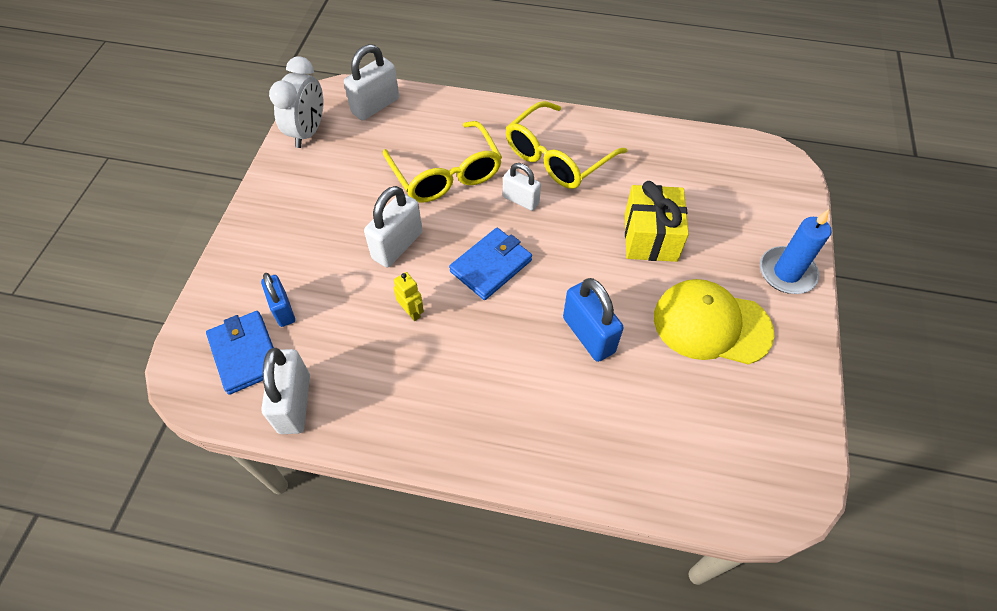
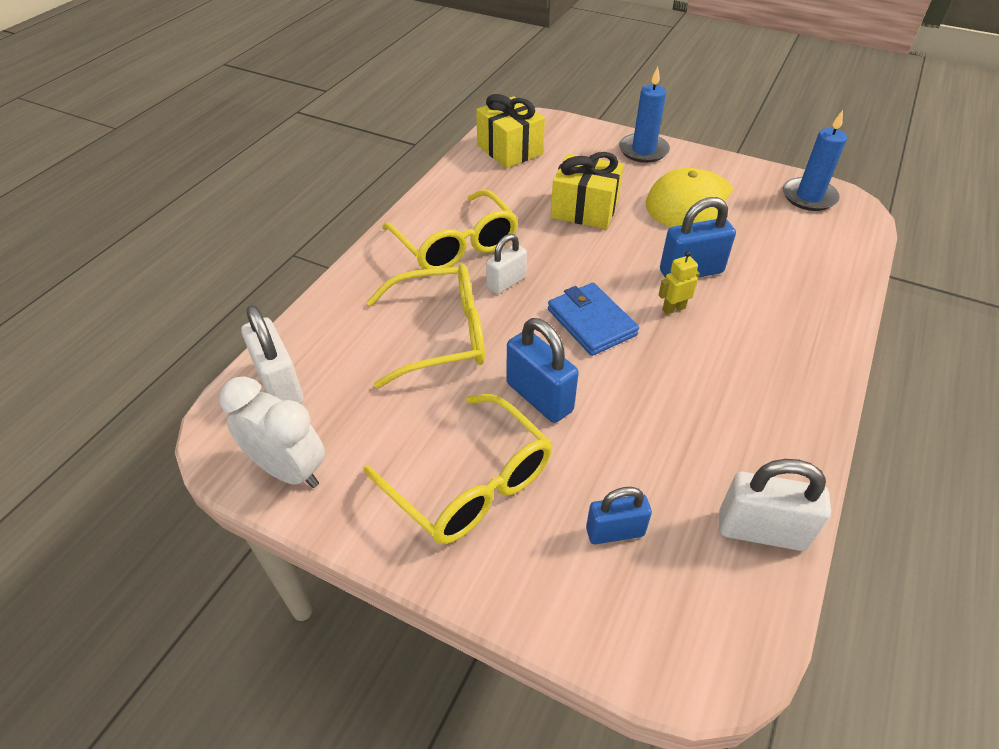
camera: 75 degrees left, 10 degrees down
blue wallet [206,311,274,395] -> none
white padlock [364,186,423,267] -> blue padlock [506,318,579,423]
yellow robot [394,272,424,321] -> yellow robot moved to [658,251,700,315]
none -> yellow glasses [363,394,552,545]
none -> yellow gift [476,94,545,168]
none -> blue candle [783,110,847,211]

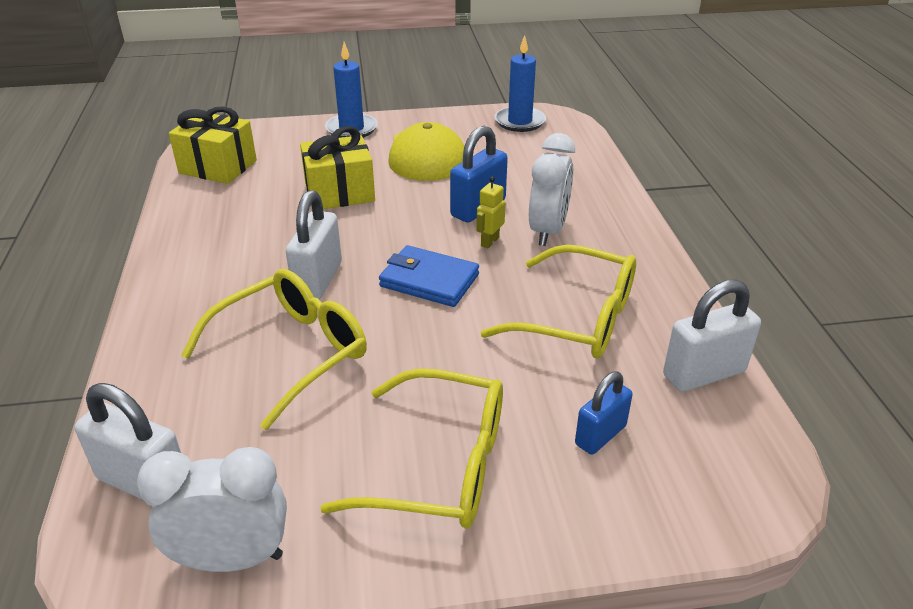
camera: 35 degrees left, 10 degrees down
yellow glasses [382,190,518,269] -> yellow glasses moved to [480,245,636,358]
white padlock [486,234,527,294] -> white padlock [286,190,342,300], size x1.52
blue padlock [506,318,579,423] -> none
none -> white clock [529,133,575,246]

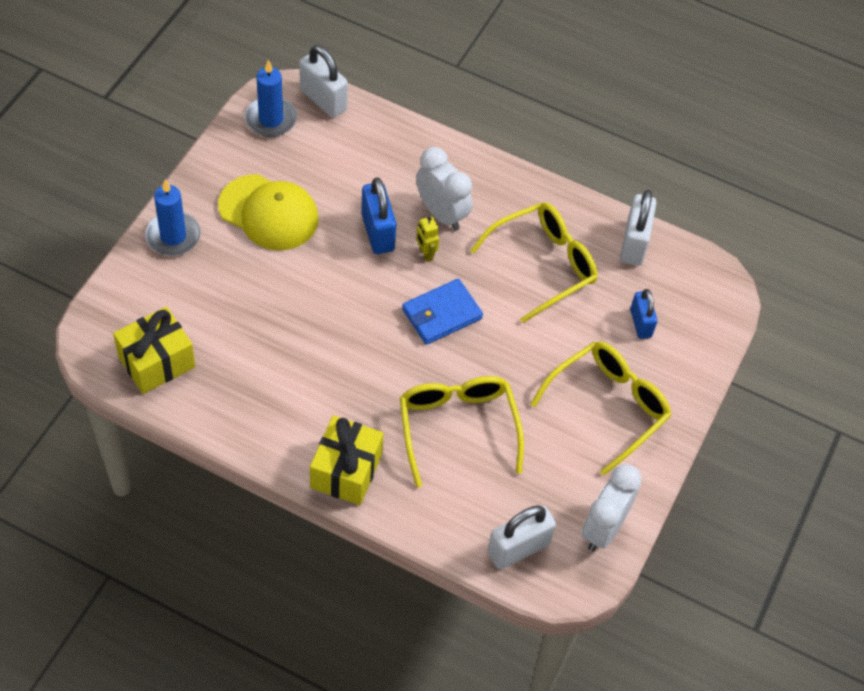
camera: 60 degrees left, 20 degrees up
white padlock [286,190,342,300] -> white padlock moved to [299,45,348,118]
yellow gift [300,126,375,209] -> yellow gift moved to [310,415,383,505]

